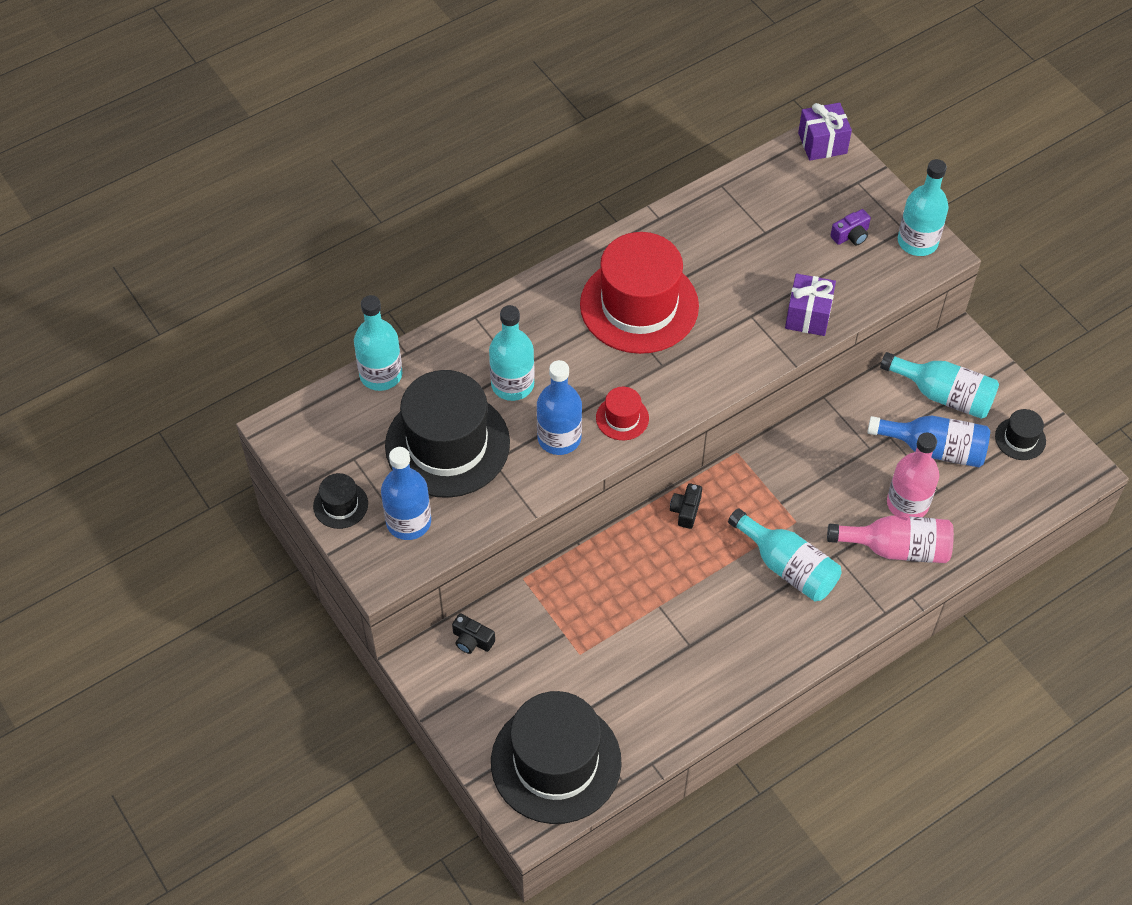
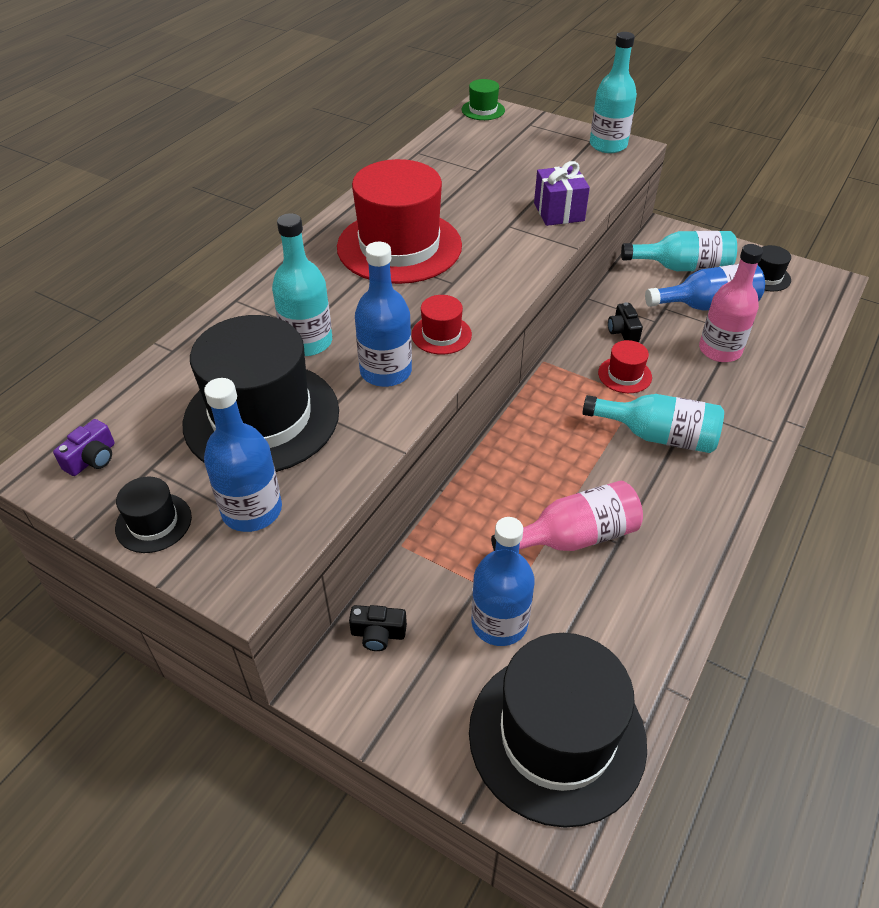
camera: 25 degrees left, 10 degrees down
turquoise bottle [354,295,402,391] -> none
black camera [670,483,702,529] -> black camera moved to [608,302,643,342]
purple gift [798,103,852,161] -> green hat [462,79,505,120]
pink bottle [827,516,954,563] -> pink bottle moved to [491,480,643,551]
purple camera [830,209,871,245] -> purple camera moved to [53,419,115,476]
none -> blue bottle [471,517,535,646]
none -> red hat [598,340,652,393]

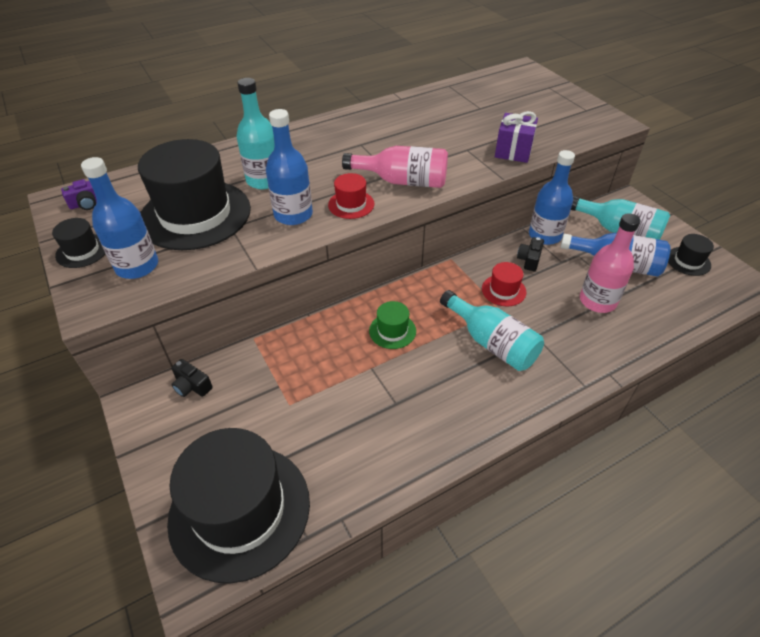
camera: 30 degrees right, 0 degrees up
red hat [337,159,462,284] -> none
green hat [462,79,505,120] -> green hat moved to [369,301,416,349]
blue bottle [471,517,535,646] -> blue bottle moved to [529,150,575,245]
pink bottle [491,480,643,551] -> pink bottle moved to [342,146,448,188]
turquoise bottle [590,32,637,153] -> none

